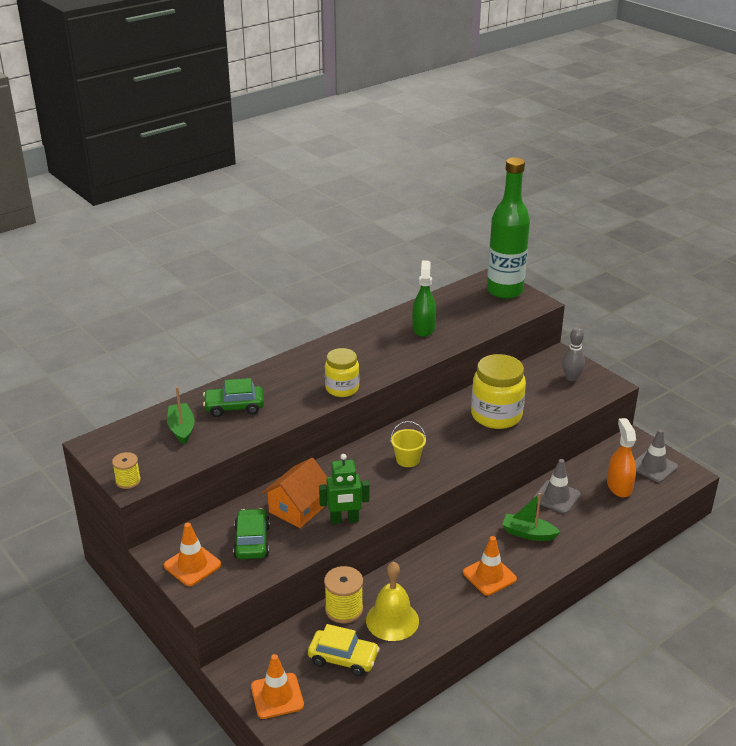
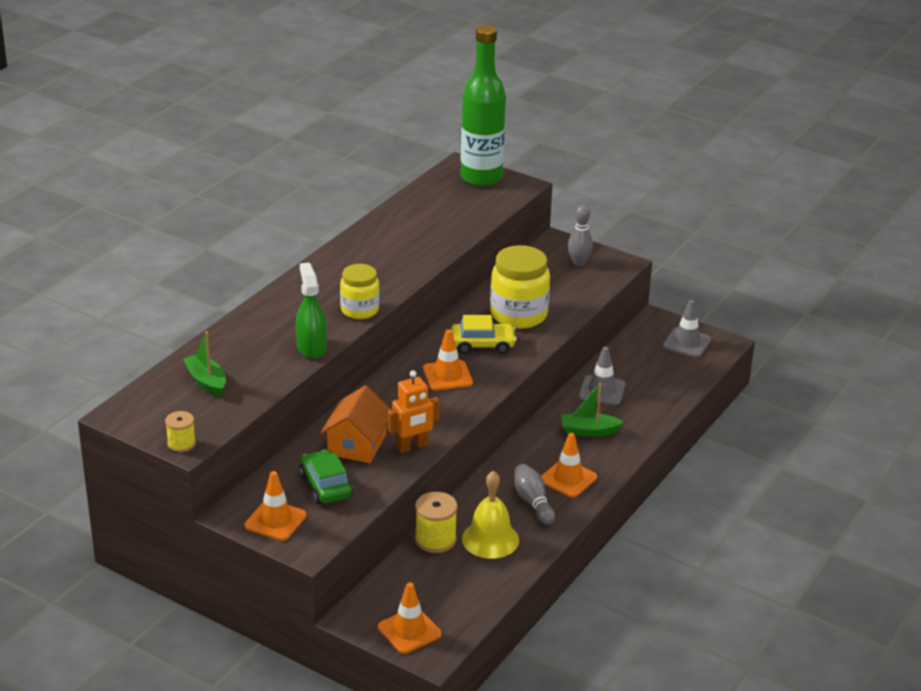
camera: 20 degrees left, 0 degrees up
green car [203,378,264,417] -> none
yellow car [308,624,380,676] -> yellow car moved to [451,315,517,354]
green robot [319,454,369,524] -> orange robot [388,370,440,453]
yellow bucket [390,421,426,467] -> orange traffic cone [423,329,473,391]
green spray bottle [412,260,436,337] -> green spray bottle moved to [296,262,327,359]
orange spray bottle [607,418,636,497] -> none
none -> grey bowling pin [515,464,555,525]

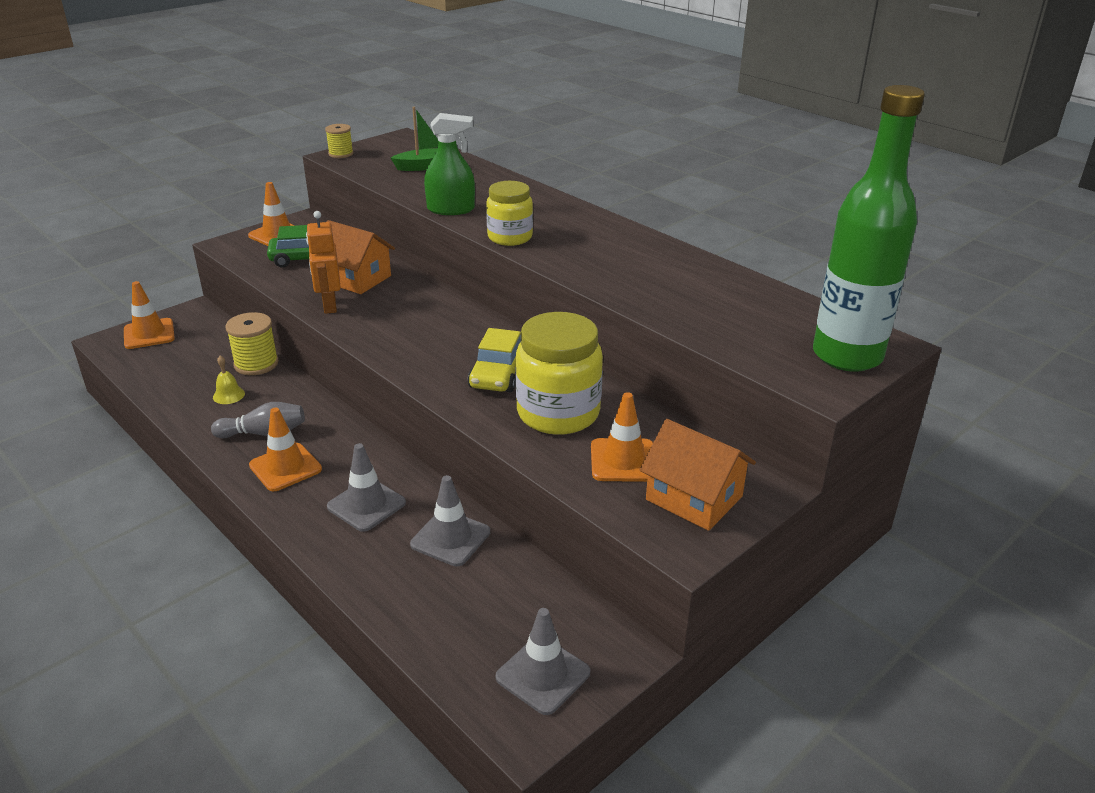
camera: 105 degrees right, 0 degrees up
orange traffic cone [423,329,473,391] -> orange traffic cone moved to [591,392,653,482]
yellow bell [462,471,519,559] -> yellow bell [213,355,245,404], size x0.49
green boat [562,383,623,437] -> grey traffic cone [327,443,406,532]
grey bowling pin [568,205,593,266] -> orange house [640,419,756,531]

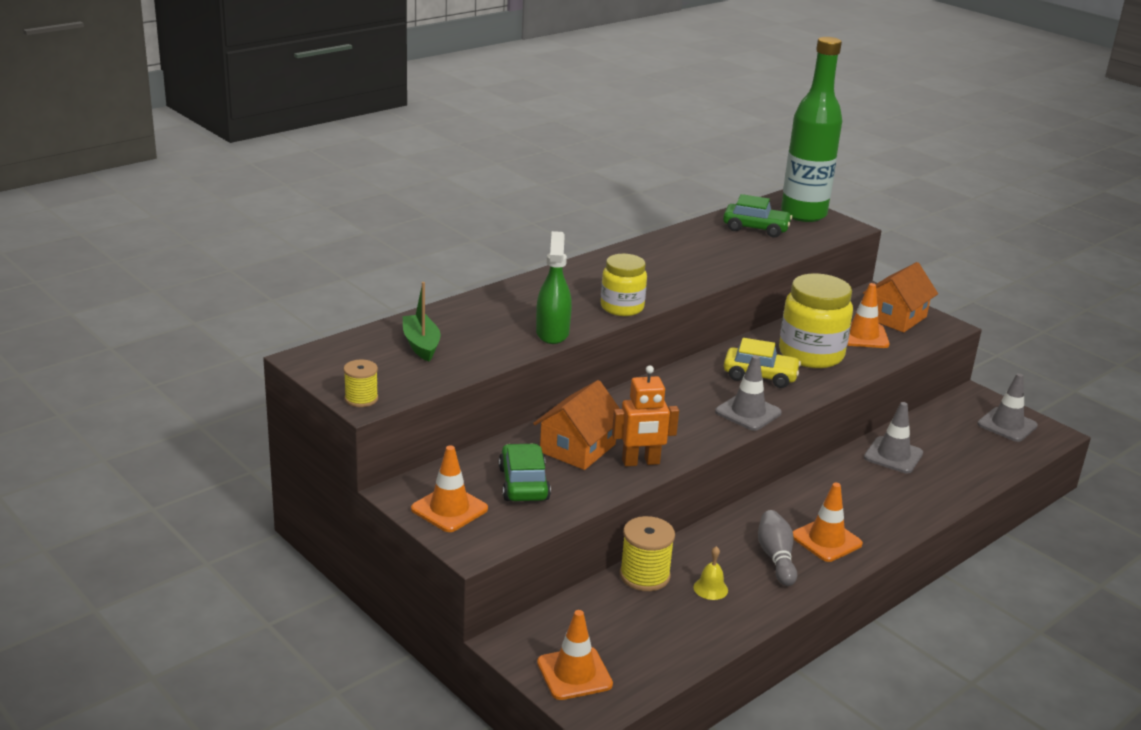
camera: 90 degrees left, 5 degrees down
grey traffic cone [327,443,406,532] -> grey traffic cone moved to [715,355,782,431]
none -> green car [723,194,792,237]

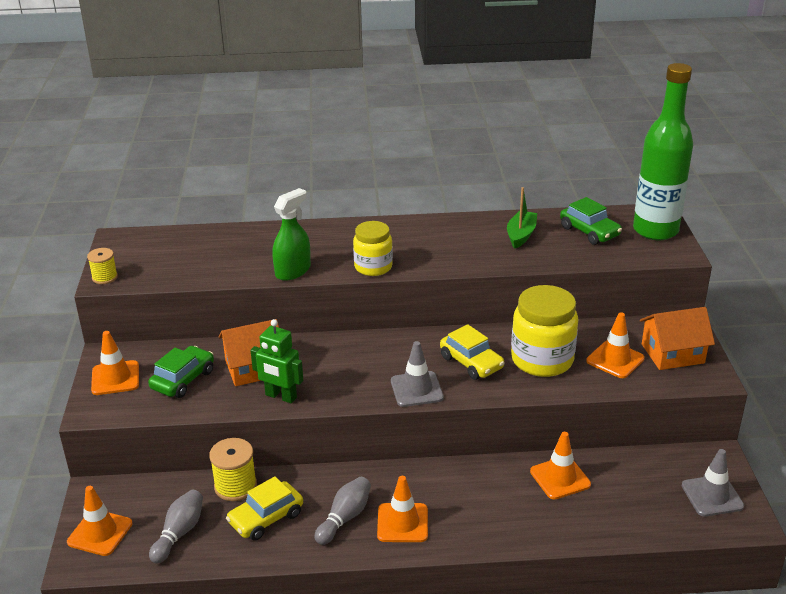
camera: 40 degrees right, 5 degrees up
green boat [403,282,441,362] -> green boat moved to [507,187,537,249]
orange robot [612,365,679,466] -> green robot [250,319,303,403]
yellow bell [694,546,728,600] -> yellow car [226,476,303,541]
grey traffic cone [864,402,923,473] -> orange traffic cone [530,432,591,500]
none -> grey bowling pin [149,490,203,563]

